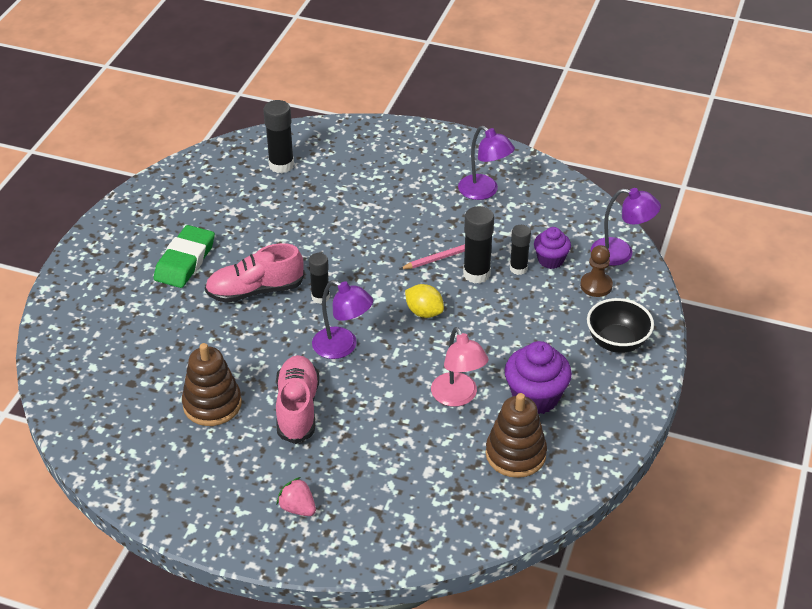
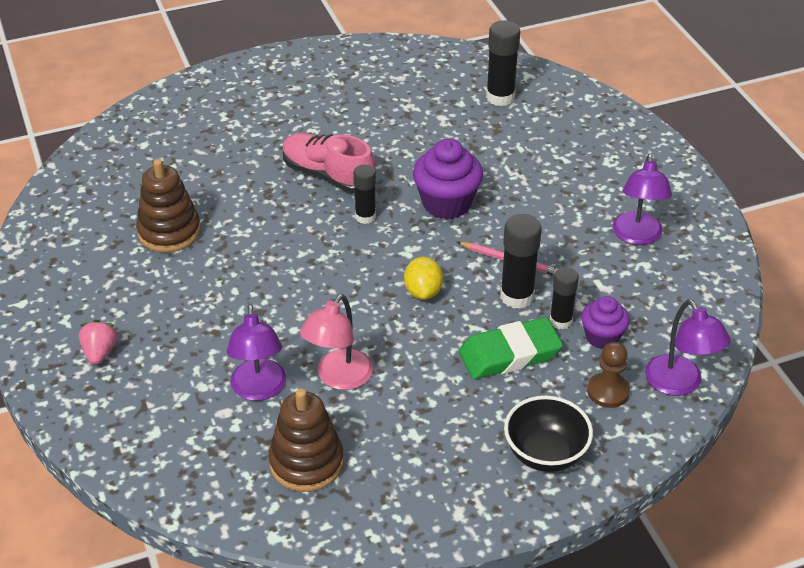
camera: 50 degrees right, 0 degrees up
green eraser [154,225,215,288] -> green eraser moved to [459,317,563,379]
pink shoe [276,355,319,444] -> none
purple lamp [312,280,373,359] -> purple lamp moved to [227,304,286,401]
purple cupcake [504,341,572,414] -> purple cupcake moved to [413,139,483,219]

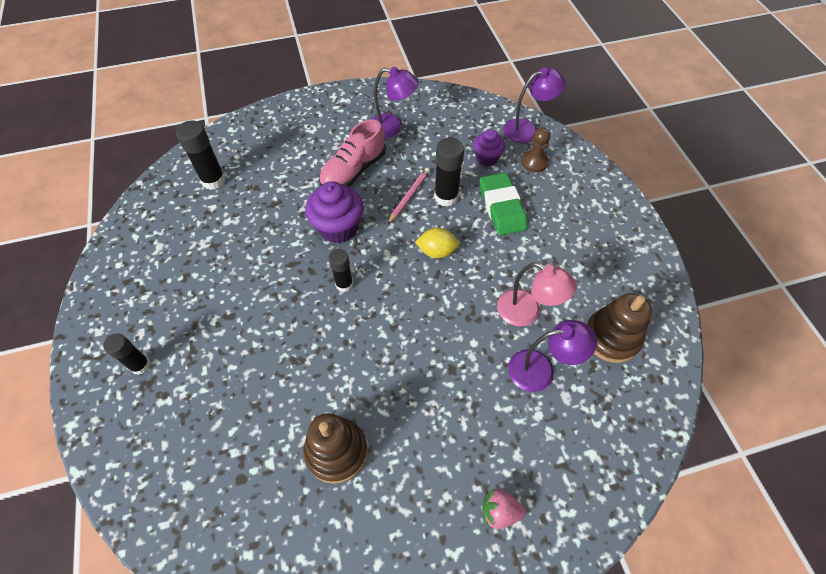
camera: 85 degrees left, 15 degrees up
pink shoe [283,133,375,193] -> pink shoe moved to [319,119,386,187]
black bowl [504,396,593,472] -> none
black glue stick [550,267,579,329] -> black glue stick moved to [103,334,150,375]

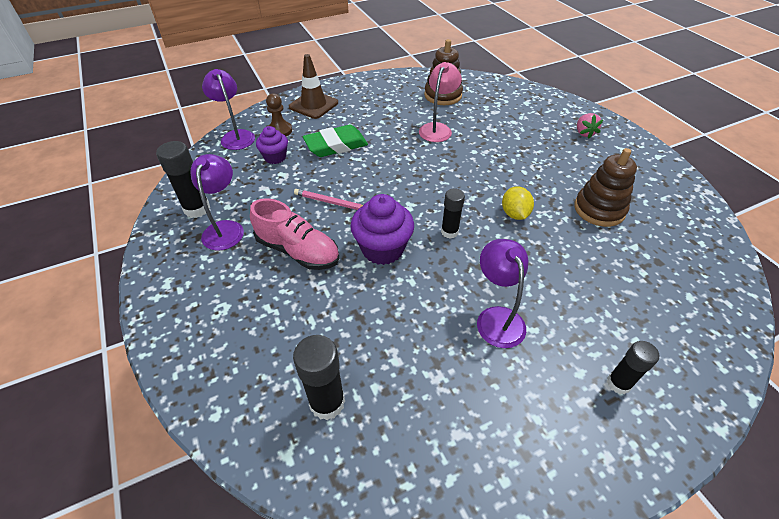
camera: 100 degrees left, 10 degrees down
yellow lemon [415,228,459,258] -> yellow lemon moved to [502,186,534,220]
black glue stick [434,137,464,207] -> black glue stick moved to [156,141,210,218]
purple lamp [508,320,597,392] -> purple lamp moved to [477,239,528,348]
none -> brown traffic cone [289,54,338,119]

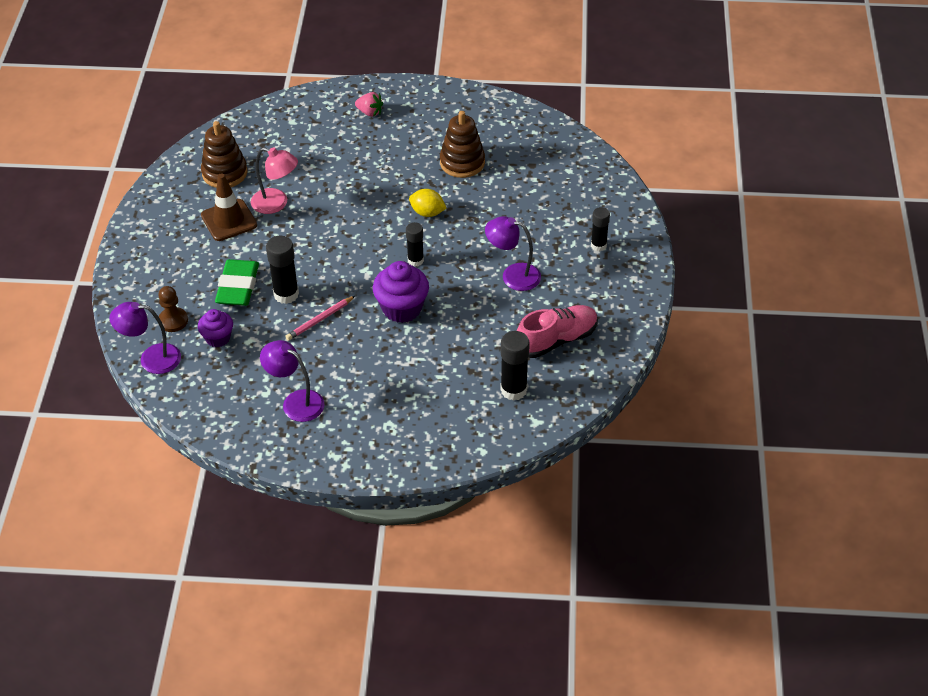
camera: 60 degrees left, 0 degrees up
black glue stick [156,141,210,218] -> black glue stick moved to [266,236,299,304]
pink shoe [250,198,339,270] -> pink shoe moved to [517,305,598,358]
brown traffic cone [289,54,338,119] -> brown traffic cone moved to [201,173,257,241]
pink lamp [419,62,462,142] -> pink lamp turned 150 degrees clockwise [251,147,298,214]

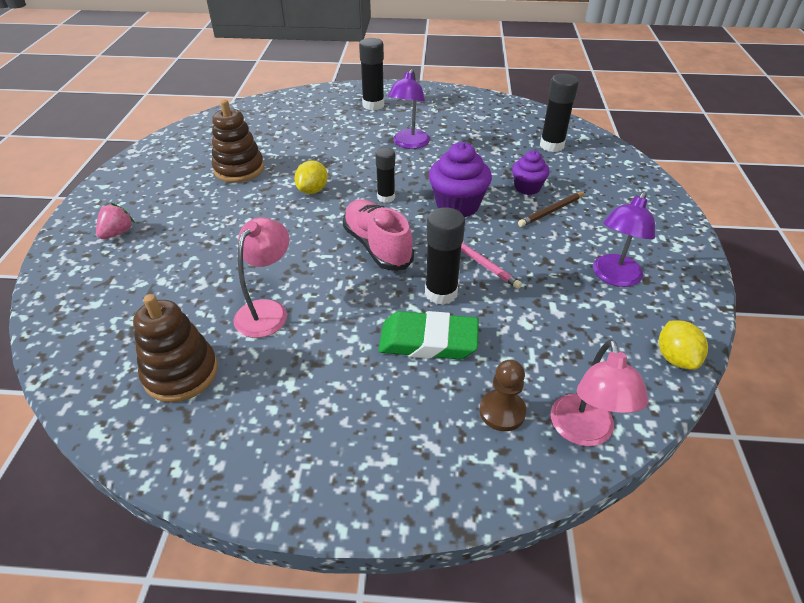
camera: 90 degrees left, 5 degrees down
purple lamp [110,302,181,374] -> pink lamp [551,339,649,446]
purple cupcake [198,309,233,347] -> purple cupcake moved to [512,151,550,195]
brown traffic cone [201,173,257,241] -> none
pink shoe [517,305,598,358] -> pink shoe moved to [343,199,414,270]
black glue stick [591,207,610,251] -> black glue stick [359,38,384,110], size x1.52
none -> brown pencil [518,192,585,227]
none -> yellow lemon [659,321,708,370]

